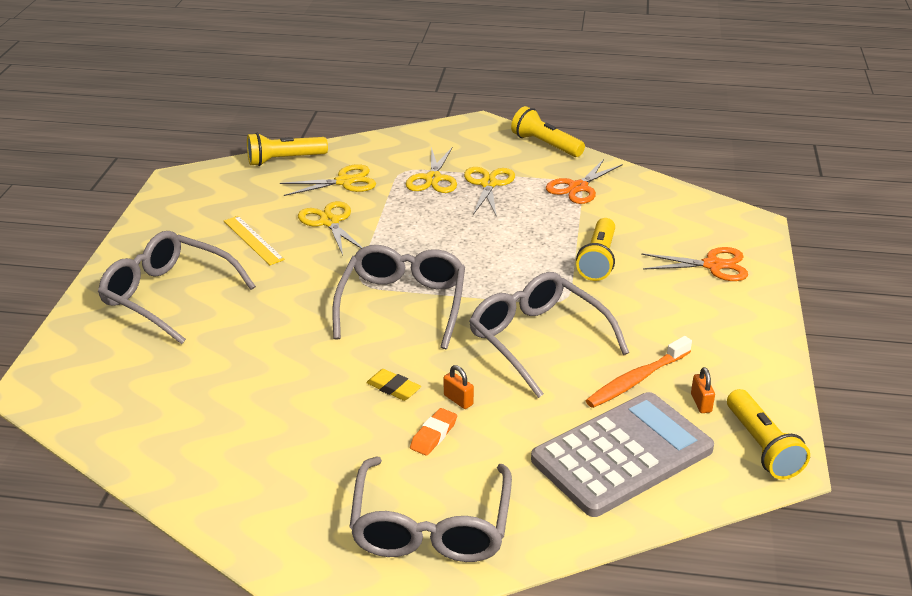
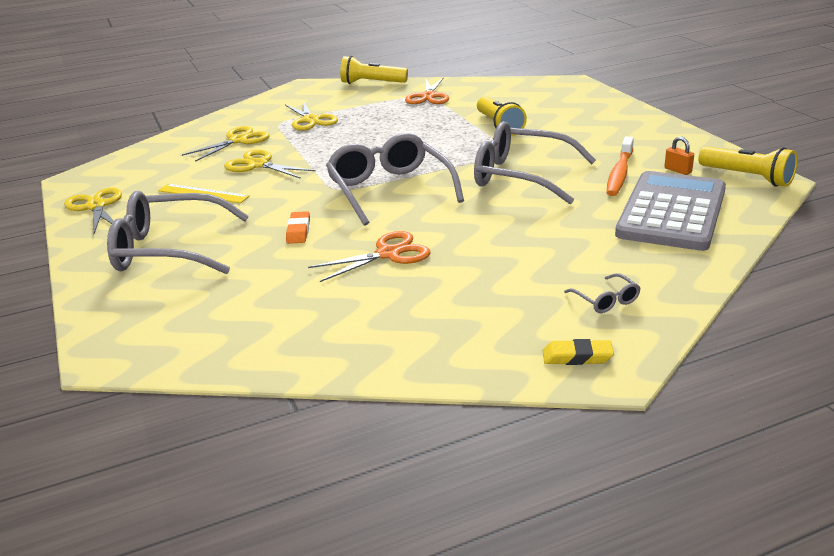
camera: 30 degrees left, 5 degrees down
yellow flashlight [247,133,328,166] -> none
grey glasses [350,457,512,562] -> grey glasses [564,273,641,313], size x0.40
yellow eraser [366,369,421,401] -> yellow eraser moved to [543,339,614,365]
orange eraser [410,408,457,456] -> orange eraser moved to [286,211,310,244]
orange padlock [444,365,474,409] -> none
yellow scissors [464,167,515,217] -> yellow scissors moved to [64,188,122,234]
orange scissors [641,247,748,281] -> orange scissors moved to [308,231,430,282]

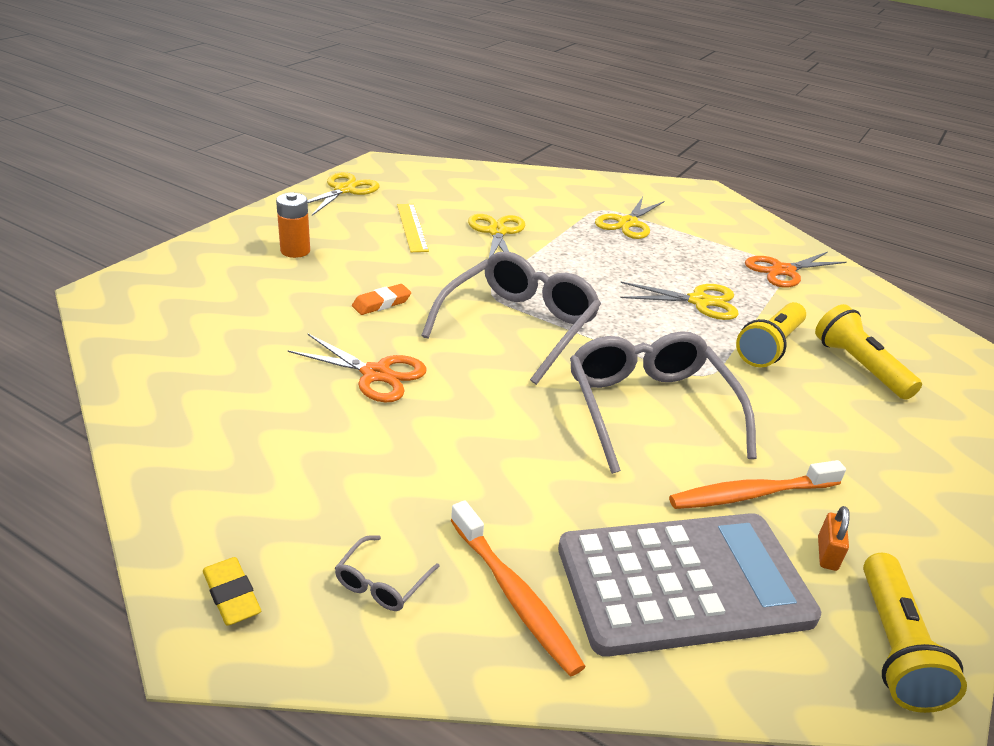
camera: 50 degrees right, 5 degrees up
grey glasses [107,191,249,274] -> orange battery [276,193,310,258]
yellow scissors [182,126,270,162] -> yellow scissors moved to [620,282,739,320]
yellow flashlight [340,56,408,84] -> yellow flashlight moved to [815,304,922,400]
none -> orange toothbrush [450,500,586,676]

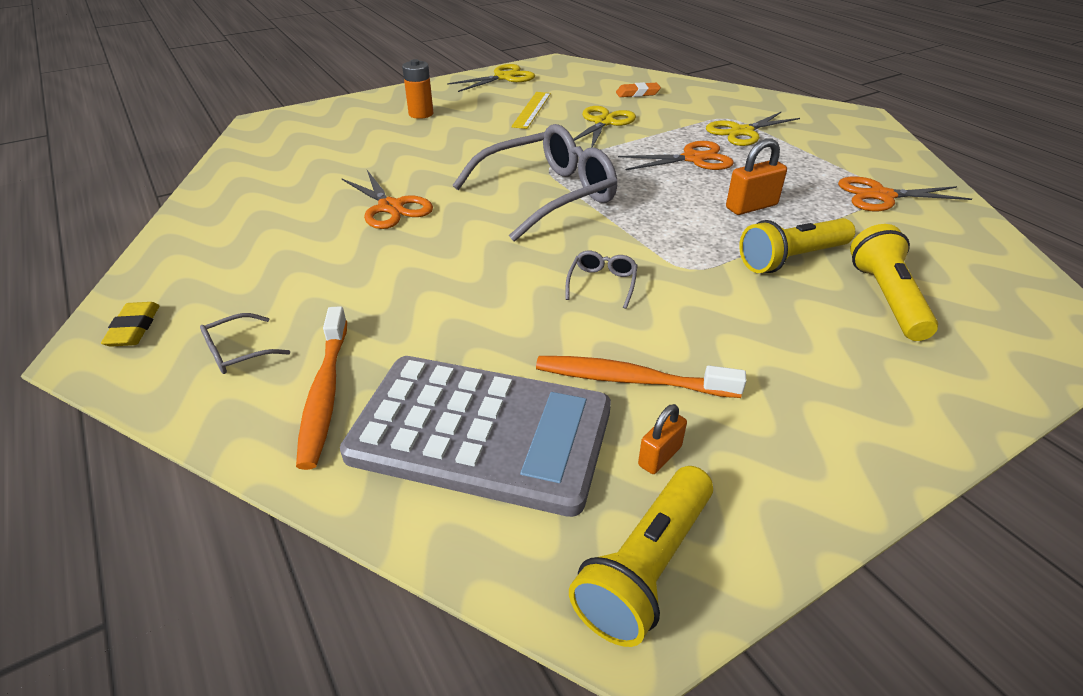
camera: 30 degrees right, 5 degrees up
orange eraser [352,284,411,315] -> orange eraser moved to [616,82,661,97]
grey glasses [570,331,757,474] -> grey glasses [565,251,638,309], size x0.40
yellow scissors [620,282,739,320] -> orange padlock [726,138,787,215]
none -> orange scissors [618,141,734,170]

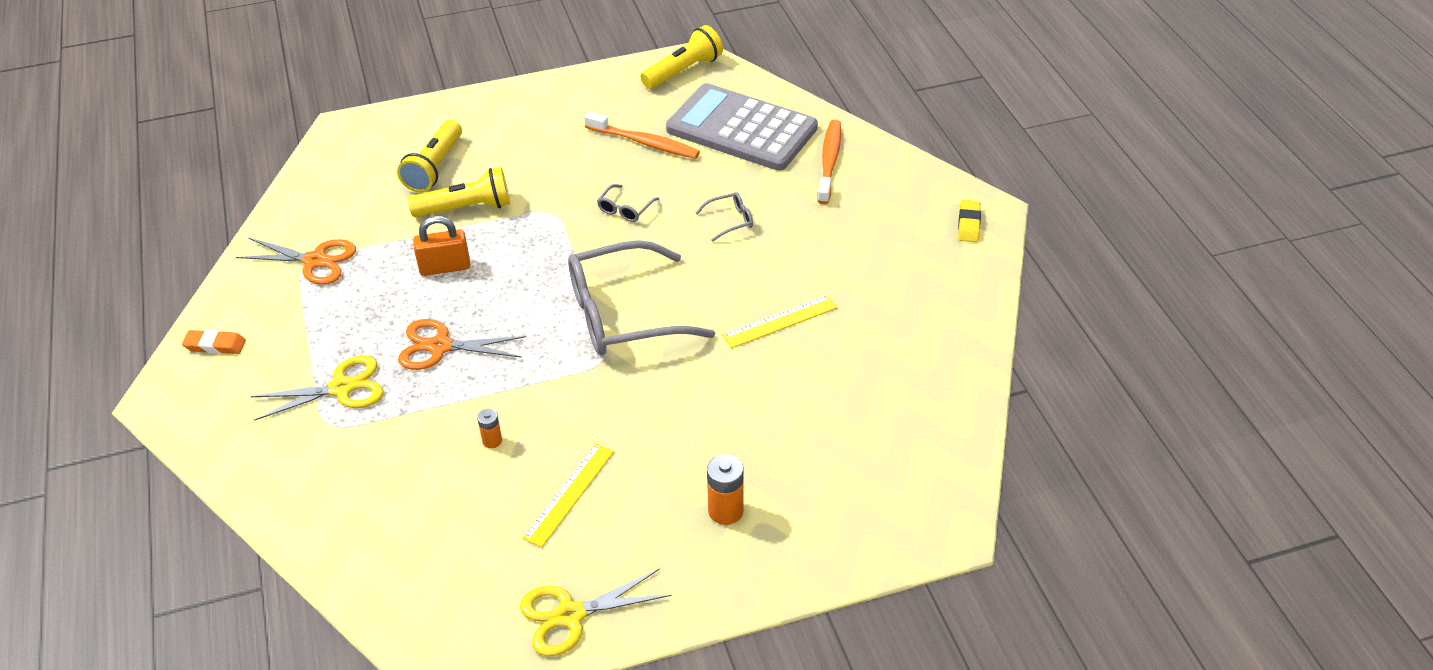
camera: 165 degrees left, 5 degrees up
grey glasses [200,313,290,374] -> grey glasses moved to [696,192,753,242]
orange scissors [341,170,433,229] -> yellow ruler [722,295,838,348]
yellow scissors [573,106,636,148] -> orange battery [477,409,502,448]
orange eraser [616,82,661,97] -> orange eraser moved to [182,330,246,354]
orange padlock [638,404,687,474] -> none

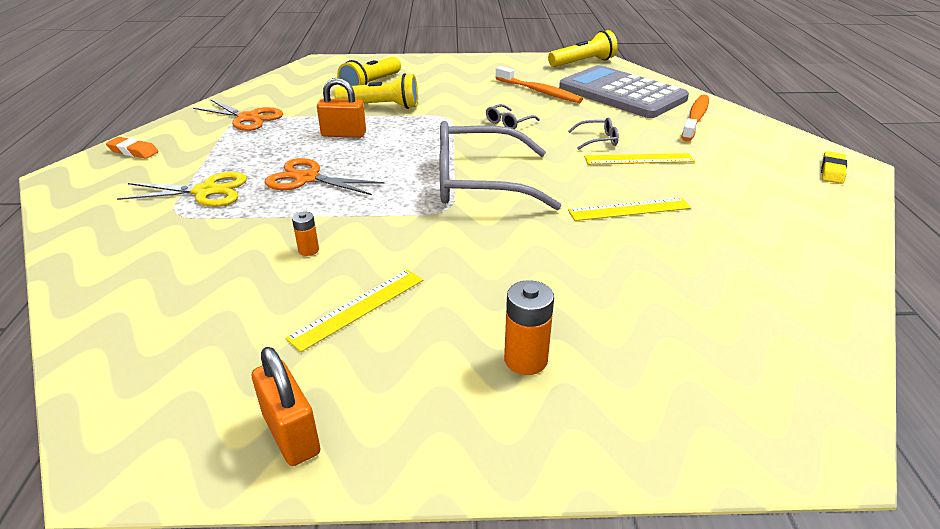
camera: 15 degrees right, 10 degrees down
yellow scissors [520,568,671,657] -> orange padlock [252,347,320,466]
none -> yellow ruler [584,153,695,165]

